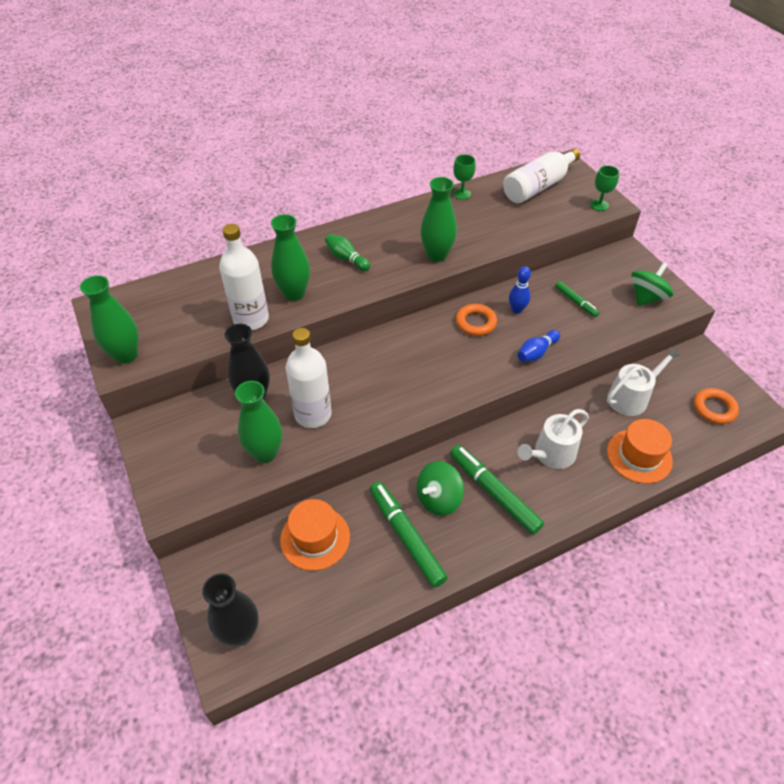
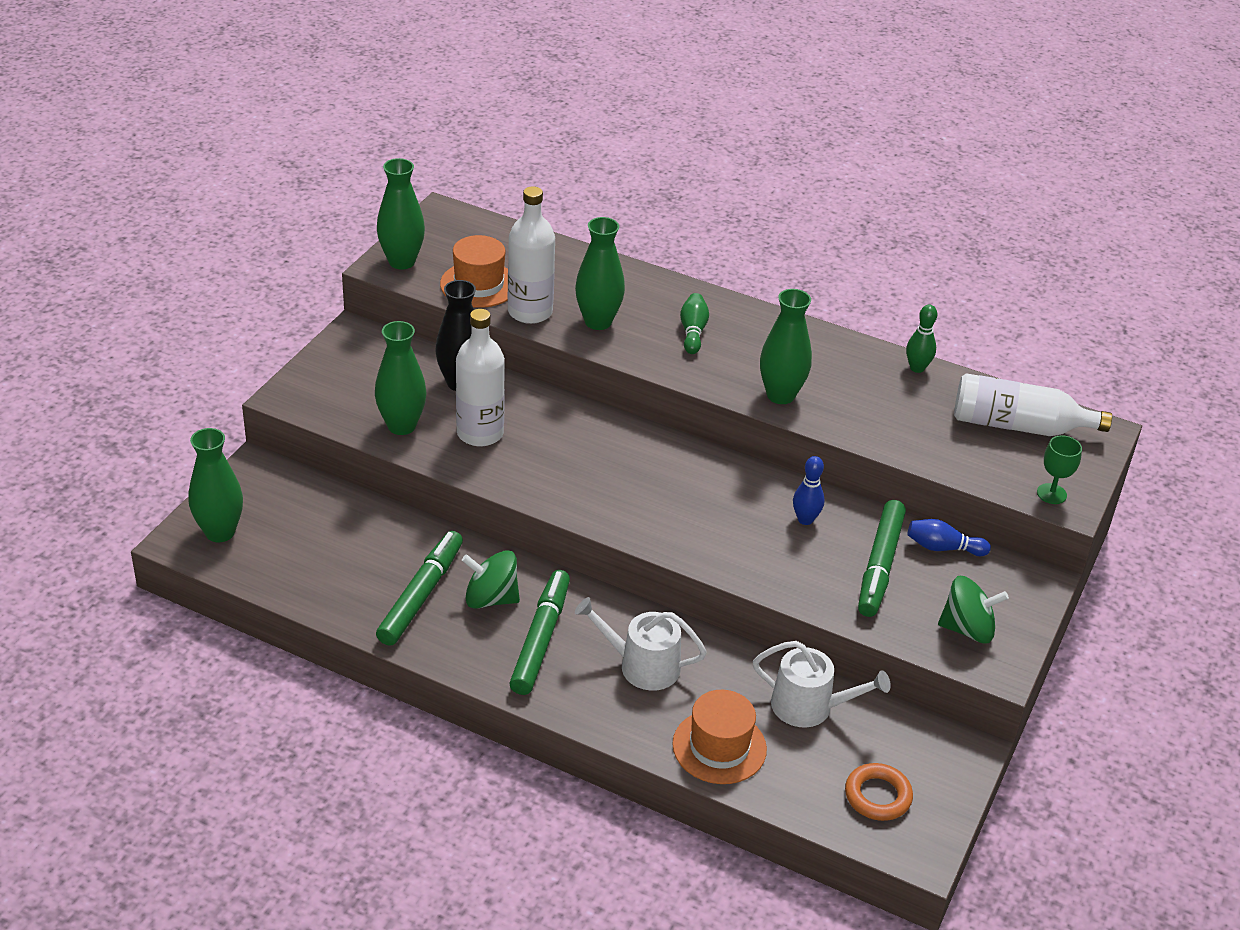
camera: 50 degrees right, 10 degrees down
black vase [202,573,259,646] -> green vase [189,428,243,542]
orange hat [280,499,350,571] -> orange hat moved to [440,235,508,308]
green goblet [453,154,476,200] -> green bowling pin [906,305,937,373]
orange ring [456,304,497,336] -> none
blue bowling pin [518,330,560,362] -> blue bowling pin moved to [908,519,991,556]
green marker [555,281,599,317] -> green marker [858,500,906,617], size x1.85

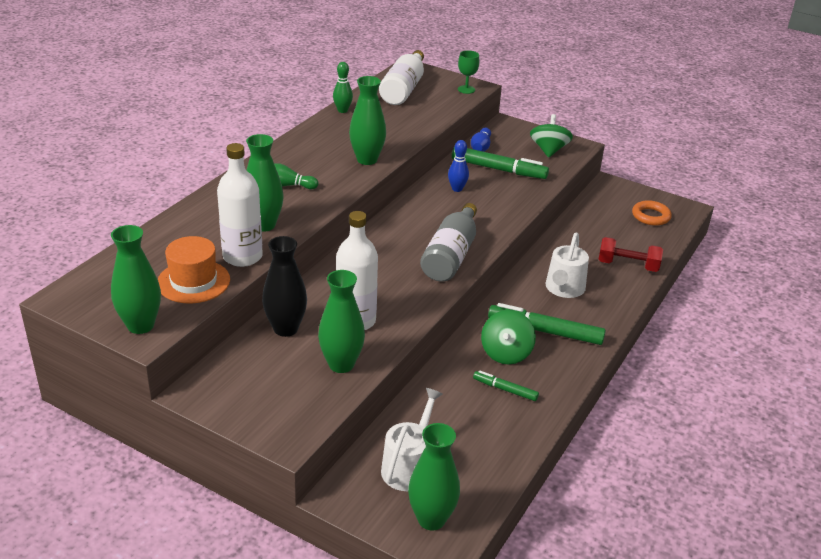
camera: 85 degrees left, 5 degrees down
green marker [376,531,463,646] -> green marker [473,371,539,401], size x0.54
orange hat [672,690,767,784] -> red dumbbell [598,237,663,272]
white watering can [753,641,891,727] -> white watering can moved to [381,388,443,491]
none -> grey bottle [420,203,477,282]

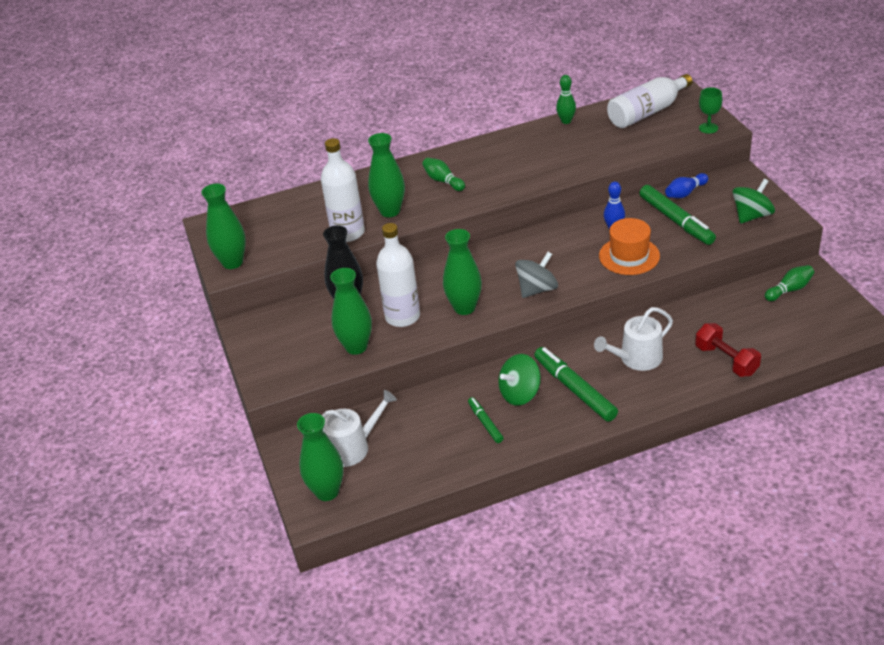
camera: 45 degrees right, 5 degrees up
orange hat [158,236,230,304] -> orange hat moved to [599,218,660,275]
green vase [349,76,386,165] -> green vase moved to [443,229,482,315]
grey bottle [420,203,477,282] -> grey spinning top [515,252,558,298]
orange ring [632,200,672,226] -> none
none -> green bowling pin [765,265,814,301]

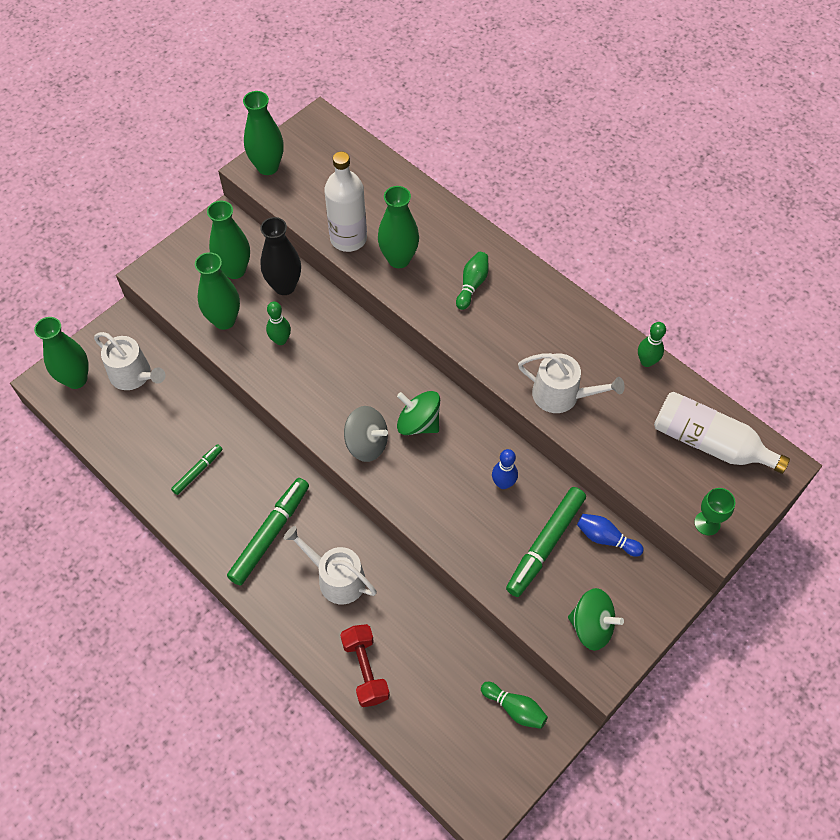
camera: 60 degrees right, 20 degrees up
white bottle [376,223,420,327] -> green bowling pin [266,302,291,345]
green vase [443,229,482,315] -> green vase moved to [207,201,250,279]
green spinning top [498,354,541,406] -> green spinning top moved to [397,391,440,435]
orange hat [599,218,660,275] -> none
red dumbbell [695,323,761,377] -> red dumbbell turned 45 degrees counterclockwise [340,624,390,707]
none -> white watering can [518,353,624,413]

